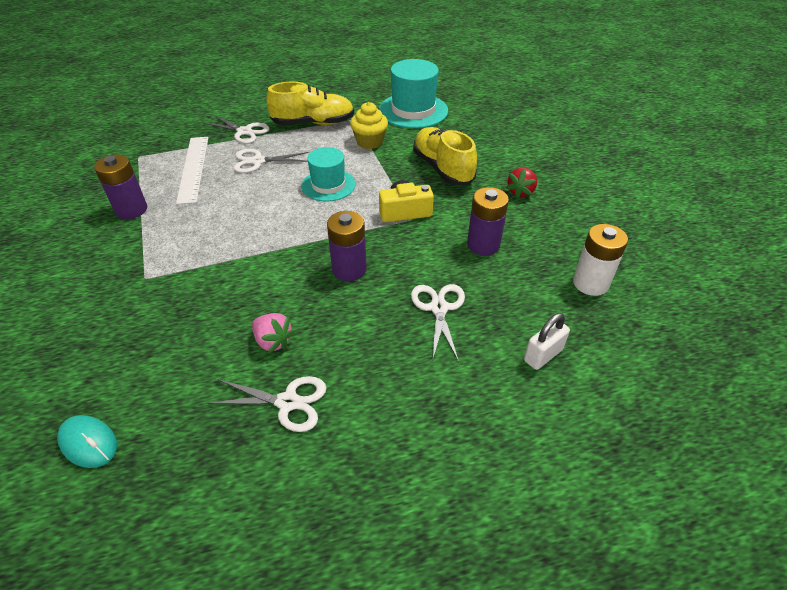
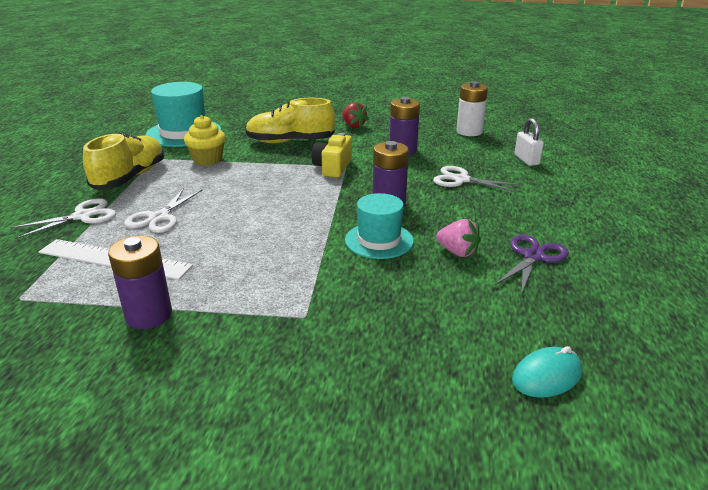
camera: 65 degrees left, 15 degrees down
white scissors [208,376,327,432] -> purple scissors [495,235,569,295]
pink strawberry [252,313,295,353] -> pink strawberry turned 60 degrees clockwise [436,219,481,257]
turquoise hat [302,147,356,202] -> turquoise hat moved to [345,193,414,259]

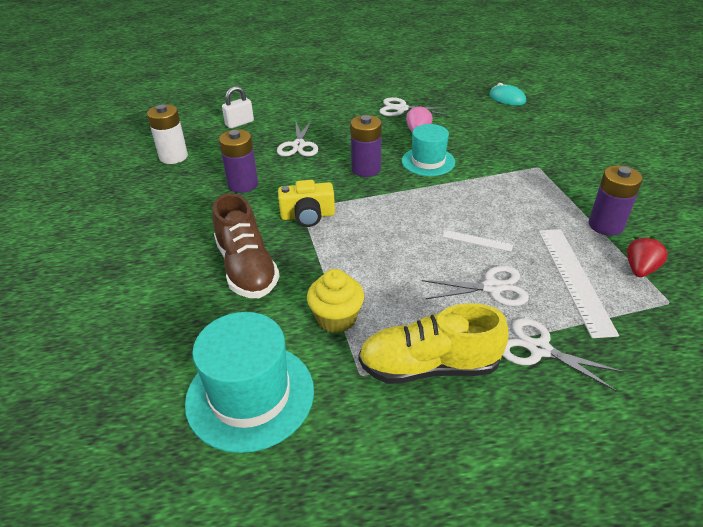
camera: 110 degrees left, 10 degrees up
yellow shoe [245,98,335,143] -> brown shoe [212,193,280,298]
red strawberry [342,102,369,128] -> red strawberry moved to [627,236,670,277]
purple scissors [495,235,569,295] -> white scissors [379,97,449,116]
none -> white ruler [442,230,513,251]

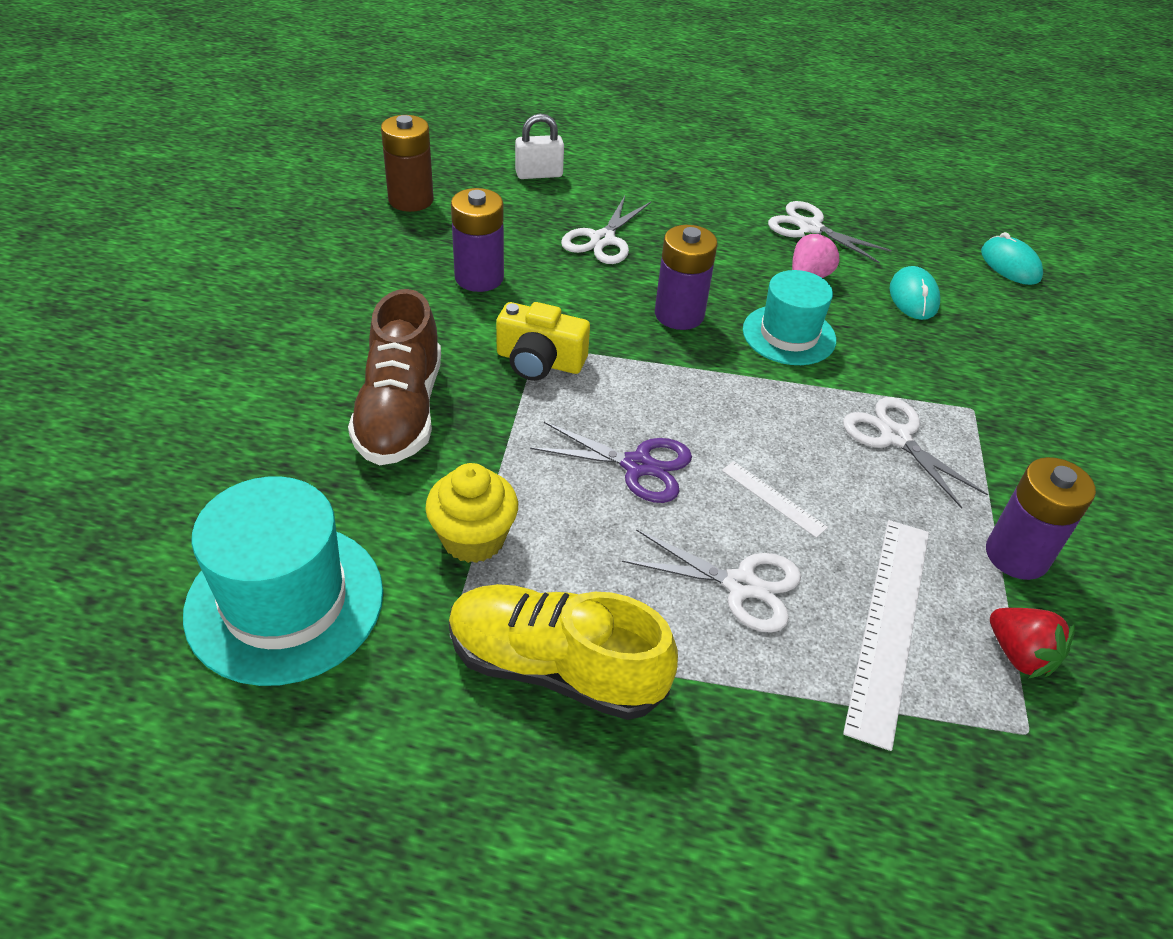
camera: 20 degrees right, 5 degrees up
white battery [147,104,188,164] -> brown battery [381,115,434,212]
white scissors [503,318,624,392] -> white scissors moved to [843,397,988,509]
red strawberry [627,236,670,277] -> red strawberry turned 90 degrees clockwise [990,608,1075,679]
none -> purple scissors [530,422,692,503]
none -> turquoise mouse [889,266,940,320]

